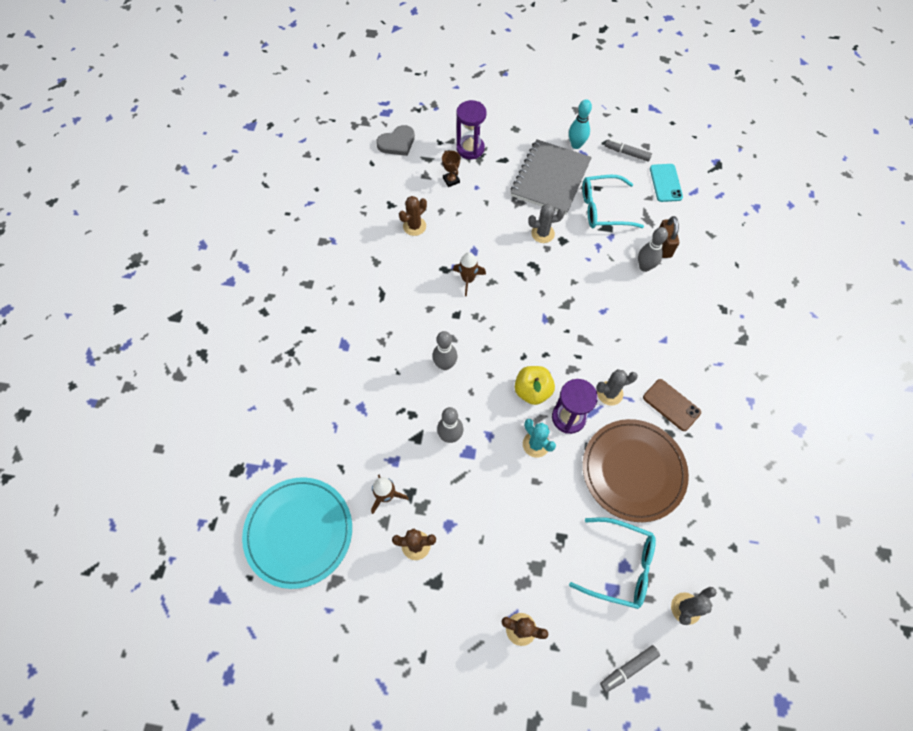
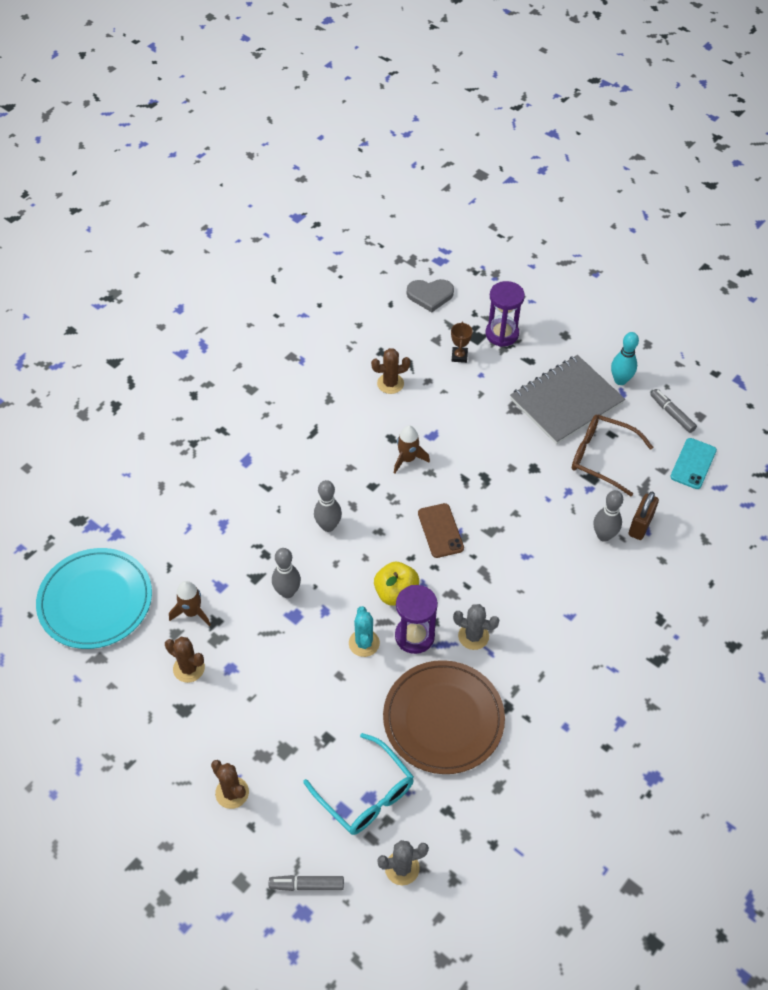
camera: 30 degrees right, 10 degrees down
grey cactus [528,203,565,243] -> none
turquoise glasses [582,175,644,228] -> brown glasses [572,415,653,496]
brown phone [643,379,701,431] -> brown phone moved to [418,503,464,558]

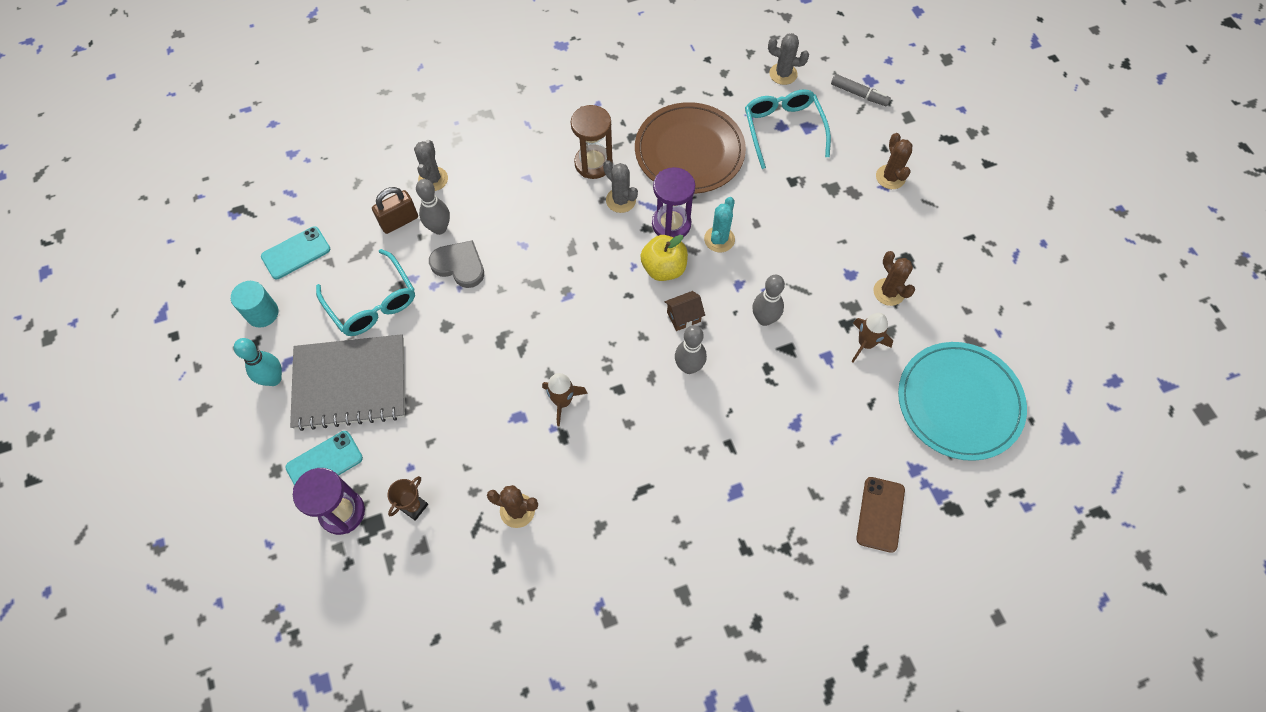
camera: 150 degrees left, 10 degrees up
grey heart [407,279,454,312] -> grey heart moved to [429,240,484,288]
brown phone [418,503,464,558] -> brown phone moved to [856,477,905,553]
brown glasses [572,415,653,496] -> turquoise glasses [316,249,415,336]
grey marker [650,389,697,433] -> turquoise cylinder [231,281,279,328]
none -> turquoise phone [285,431,363,486]
none -> grey cactus [414,140,448,191]
none -> brown hourglass [571,105,613,179]
none -> brown house [665,291,705,331]

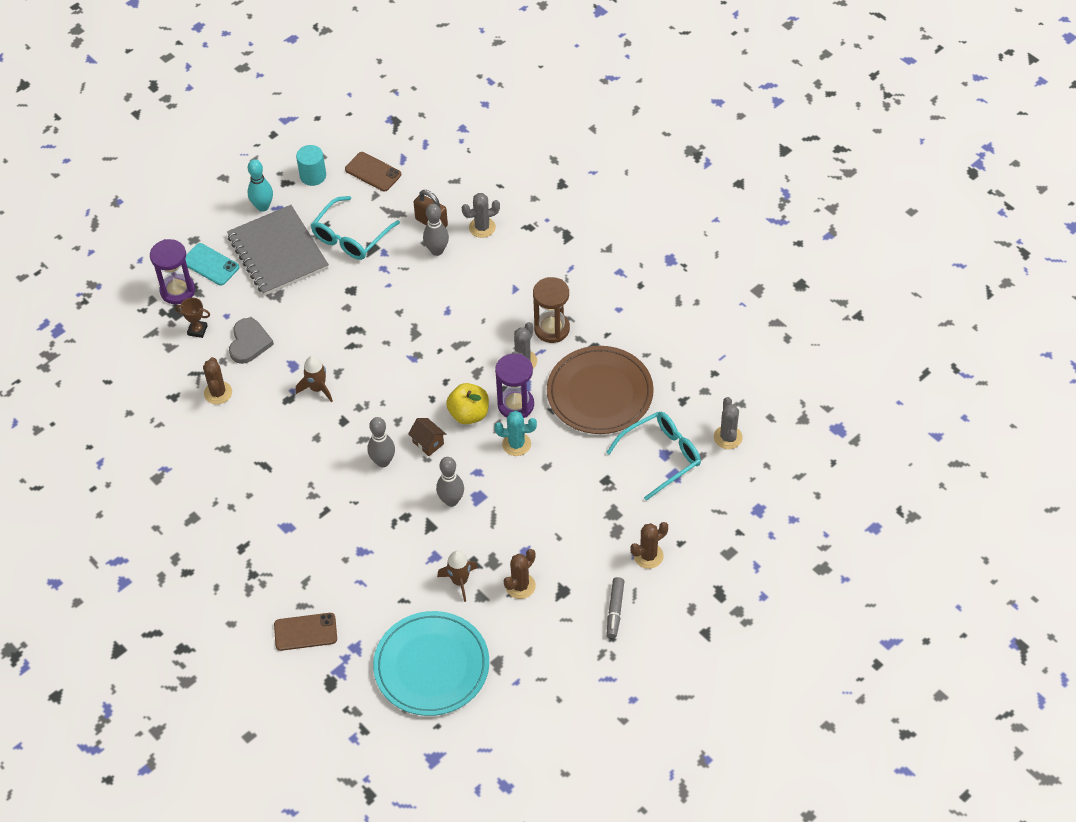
camera: 70 degrees right, 10 degrees down
turquoise phone [261,226,330,279] -> brown phone [345,152,401,192]
grey heart [429,240,484,288] -> grey heart moved to [229,318,274,364]
grey marker [831,74,891,106] -> grey marker moved to [607,577,624,638]

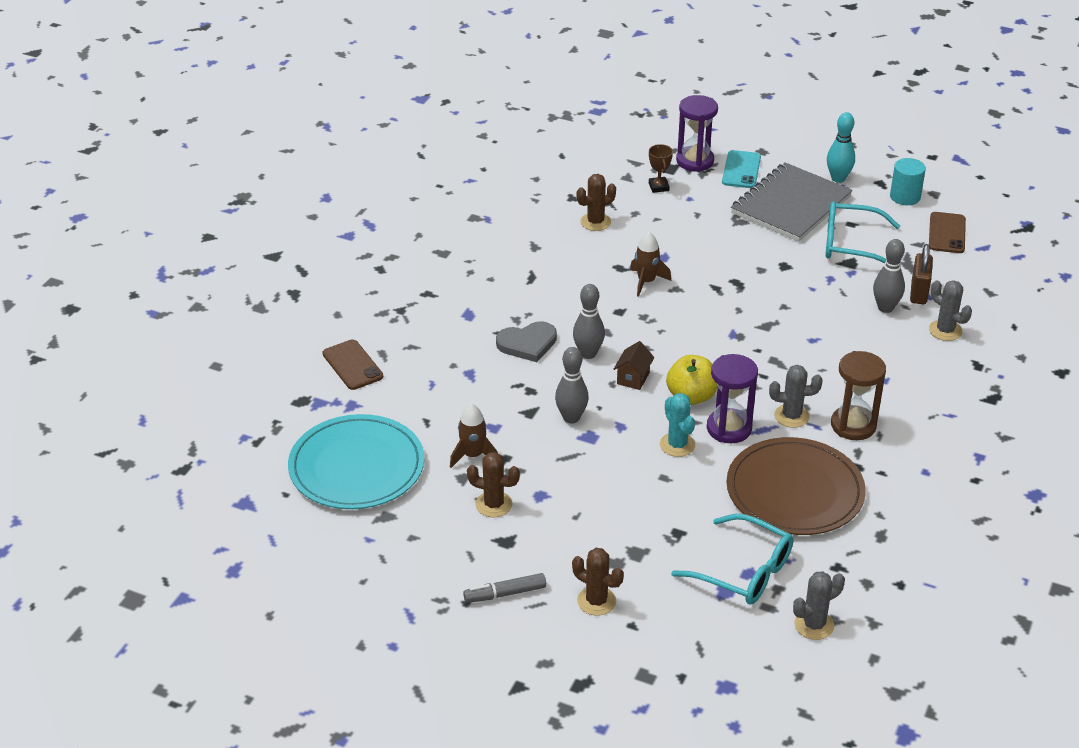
camera: 65 degrees right, 15 degrees down
grey heart [229,318,274,364] -> grey heart moved to [496,321,557,362]

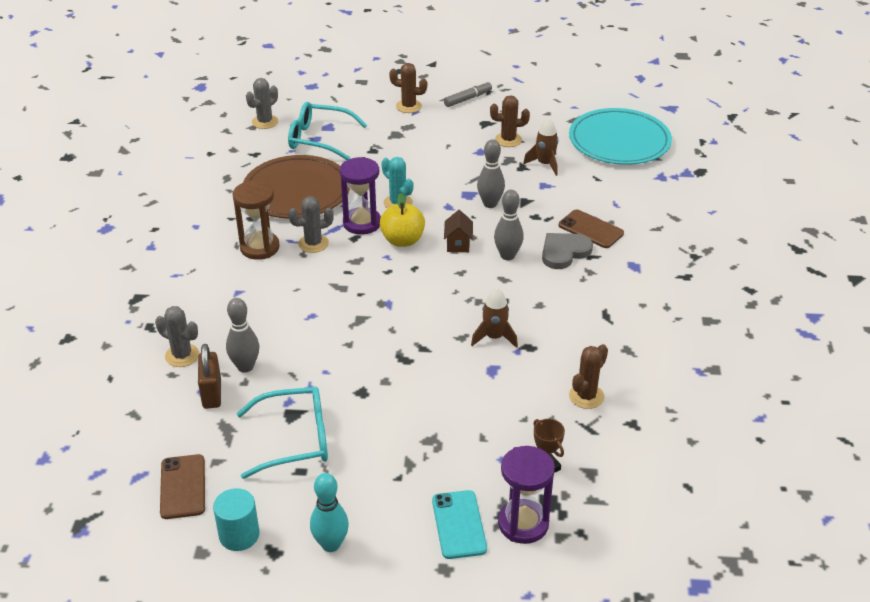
camera: 160 degrees right, 0 degrees up
brown phone [322,340,383,390] -> brown phone moved to [559,209,624,248]
grey notebook [731,162,853,242] -> none

